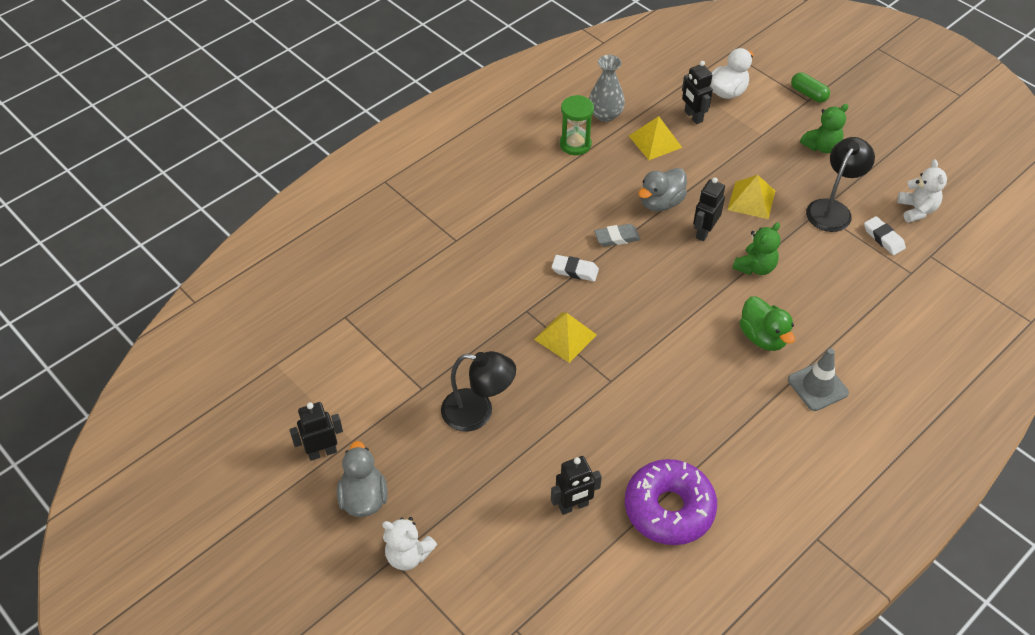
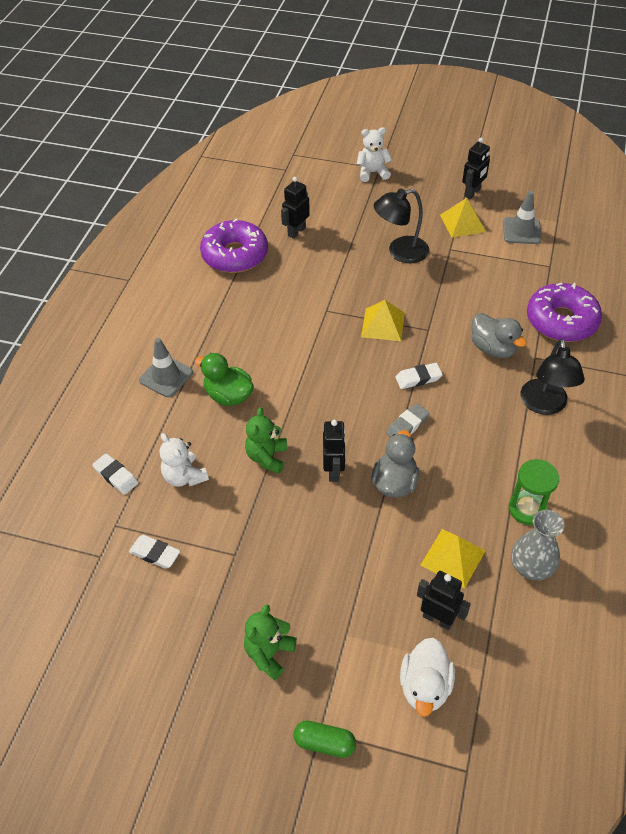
camera: 150 degrees right, 0 degrees up
grey duck [337,441,388,517] -> grey duck moved to [471,313,527,358]
yellow pyramid [728,175,775,219] -> yellow pyramid moved to [440,198,486,238]
black lamp [806,137,875,232] -> black lamp moved to [521,339,585,415]
white teddy bear [897,160,947,223] -> white teddy bear moved to [160,433,209,487]
none -> white eraser [92,453,138,495]
none -> grey traffic cone [503,191,542,244]
none -> purple donut [527,283,602,342]

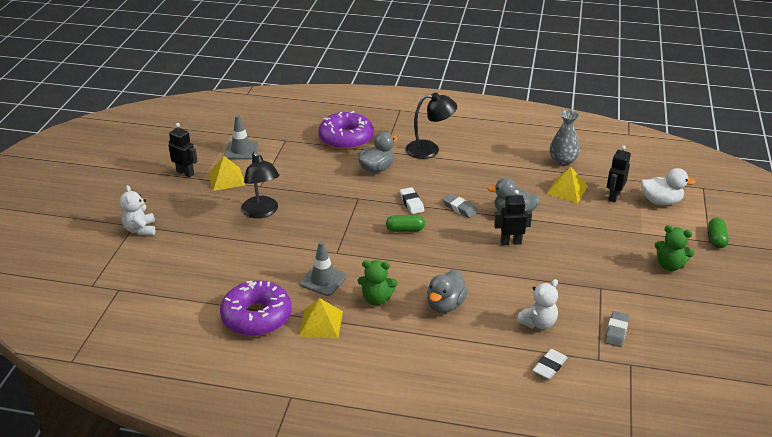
camera: 95 degrees left, 15 degrees down
white eraser [129,535,180,568] -> grey eraser [604,311,629,347]
grey traffic cone [139,338,193,397] -> grey traffic cone moved to [300,241,347,296]
green duck [195,353,254,406] -> grey duck [427,270,468,313]
green teddy bear [245,407,288,474] -> green teddy bear moved to [358,260,398,305]
black robot [281,177,310,239] -> none
yellow pyramid [361,300,405,341] -> yellow pyramid moved to [299,298,343,339]
green hourglass [509,459,559,525] -> none
none -> green capsule [386,215,425,232]

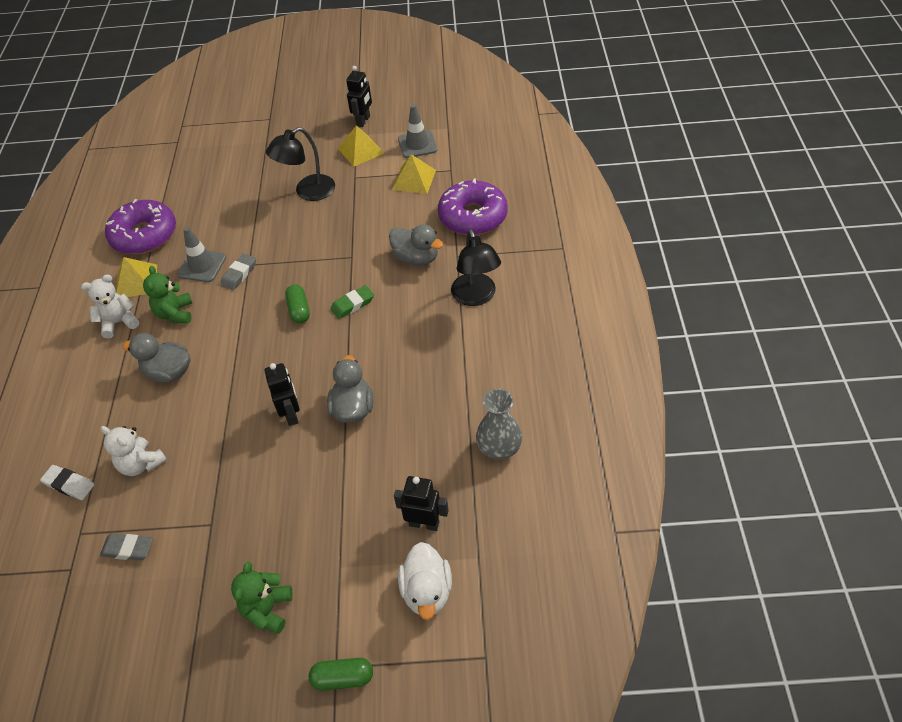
camera: 80 degrees right, 15 degrees up
white teddy bear [120,185,155,235] -> white teddy bear moved to [81,275,139,339]
white eraser [400,187,424,214] -> green eraser [330,285,374,319]
grey eraser [442,194,478,218] -> grey eraser moved to [221,253,256,290]
yellow pyramid [547,167,588,203] -> yellow pyramid moved to [392,154,436,194]

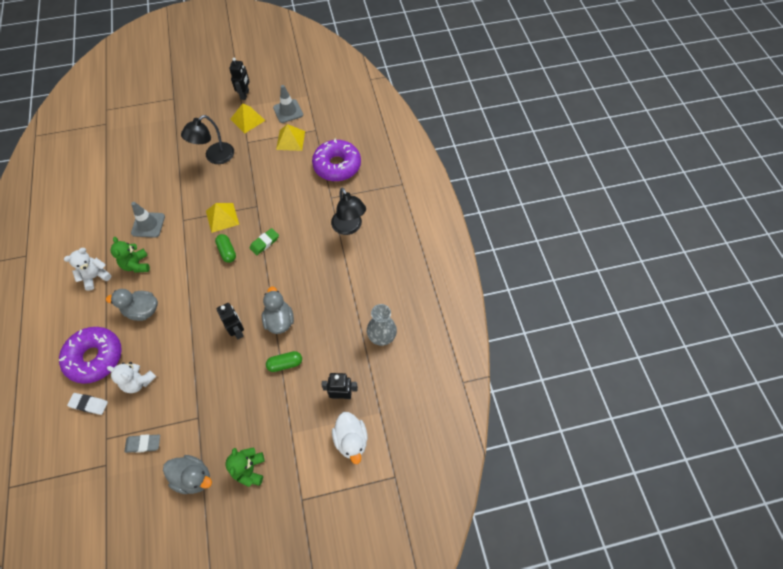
camera: 15 degrees left, 10 degrees up
purple donut [105,199,176,254] -> purple donut moved to [59,327,122,384]
yellow pyramid [116,257,157,297] -> yellow pyramid moved to [206,203,239,233]
grey eraser [221,253,256,290] -> none
green capsule [309,658,373,691] -> green capsule moved to [266,351,302,372]
grey duck [389,224,443,266] -> grey duck moved to [163,455,212,494]

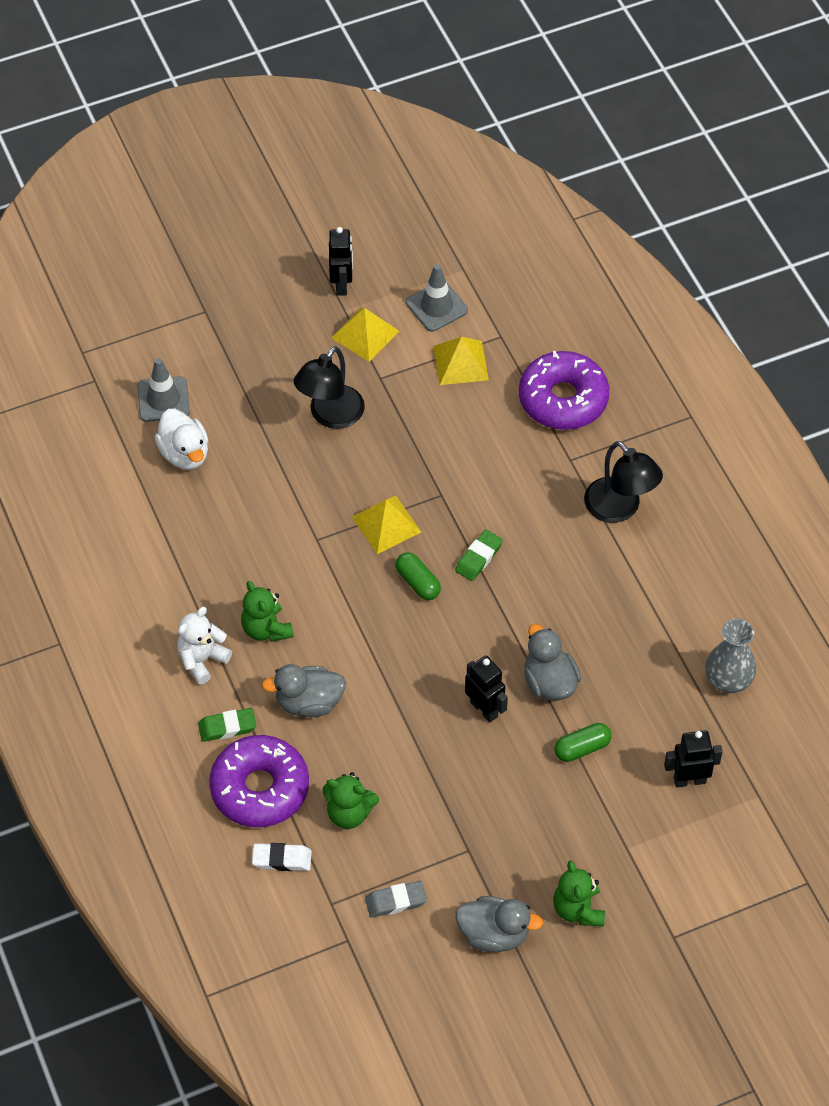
camera: 10 degrees left, 5 degrees down
white teddy bear [107,362,157,393] -> green teddy bear [323,772,379,829]
grey traffic cone [131,202,165,238] -> grey traffic cone moved to [137,358,190,422]
white duck [332,412,368,464] -> white duck moved to [155,409,208,470]
none -> green eraser [198,708,256,742]

